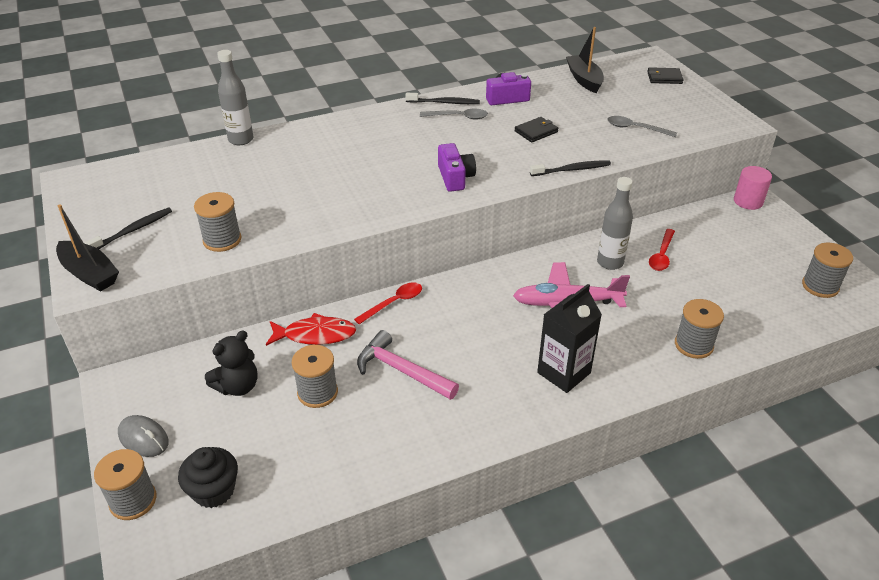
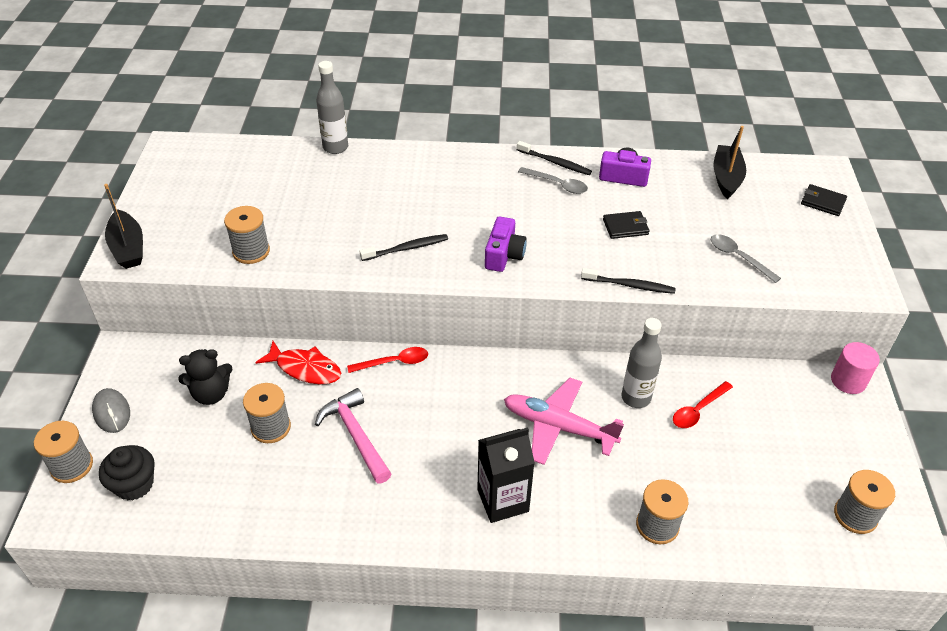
camera: 25 degrees right, 5 degrees up
black toothbrush [84,207,172,249] -> black toothbrush moved to [360,234,448,261]

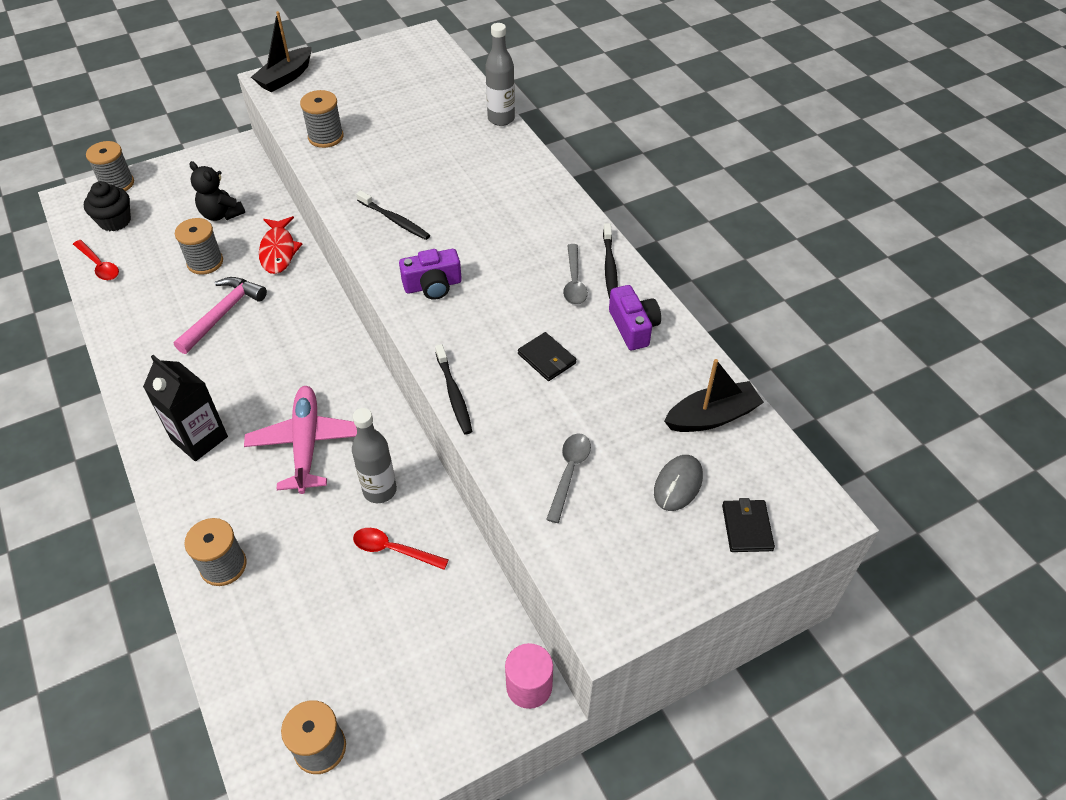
camera: 60 degrees right, 5 degrees up
grey mouse [92,388,130,433] -> grey mouse moved to [654,455,703,511]
red spoon [347,347,428,373] -> red spoon moved to [73,240,119,280]

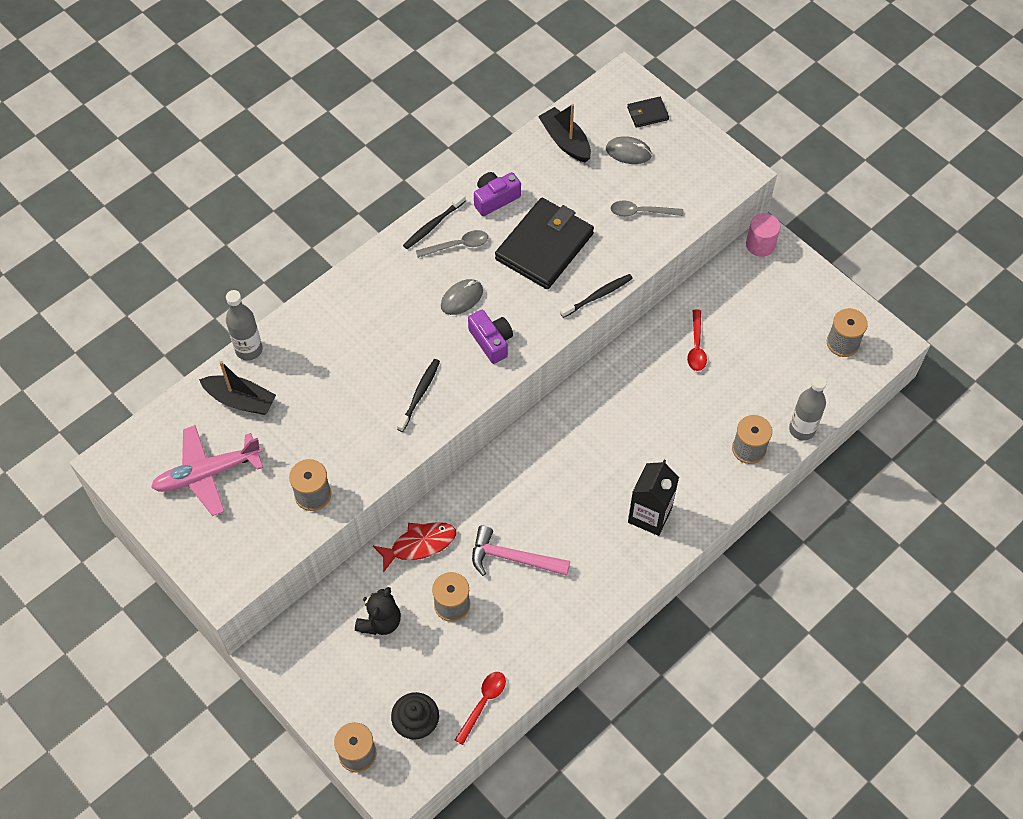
camera: 105 degrees left, 10 degrees up
pink plane [244,386,357,494] -> pink plane moved to [151,425,263,516]
black boat [251,11,311,92] -> black boat moved to [199,361,276,415]
grey bottle [352,408,397,503] -> grey bottle moved to [789,376,827,441]
black wallet [518,332,576,381] -> black wallet [495,198,594,289], size x2.25
black toothbrush [603,223,618,299] -> black toothbrush turned 150 degrees clockwise [403,193,466,249]
none -> grey mouse [441,279,483,315]

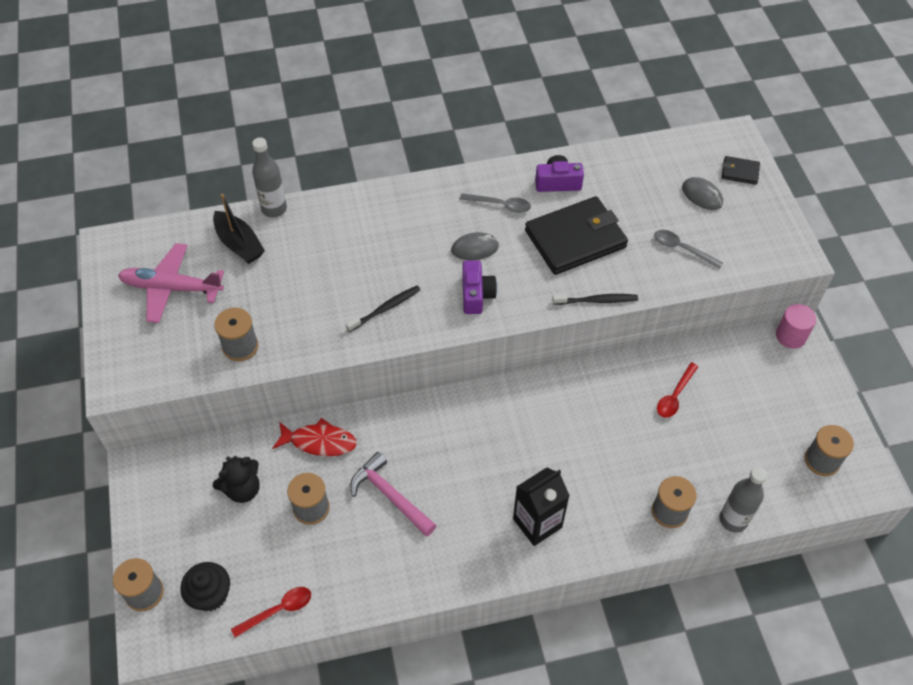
camera: 30 degrees right, 5 degrees down
black toothbrush [403,193,466,249] -> none
black boat [538,104,591,162] -> none

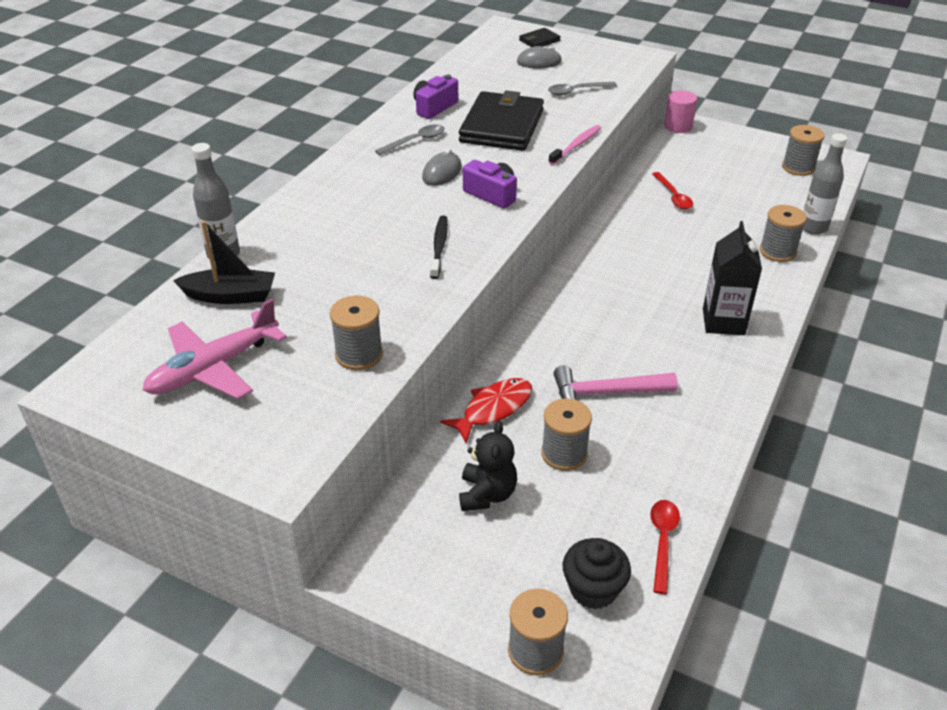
camera: 50 degrees left, 15 degrees down
black toothbrush [552,294,638,305] -> pink toothbrush [548,125,601,165]

